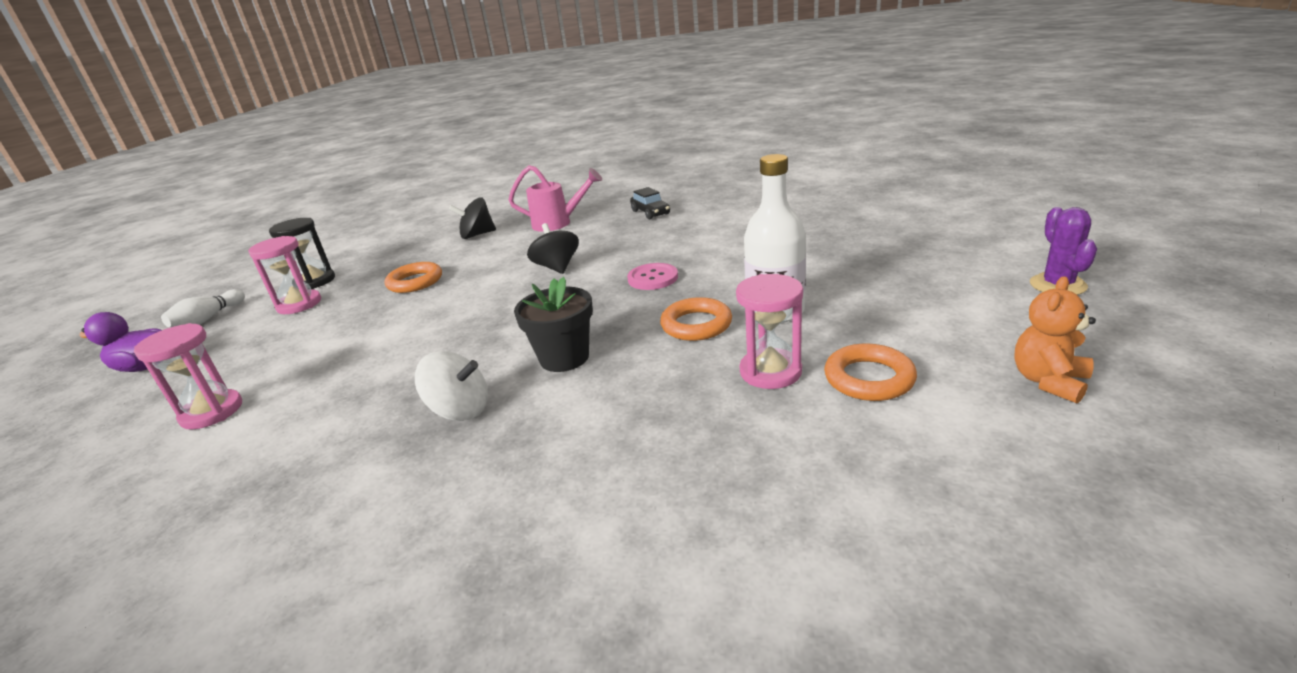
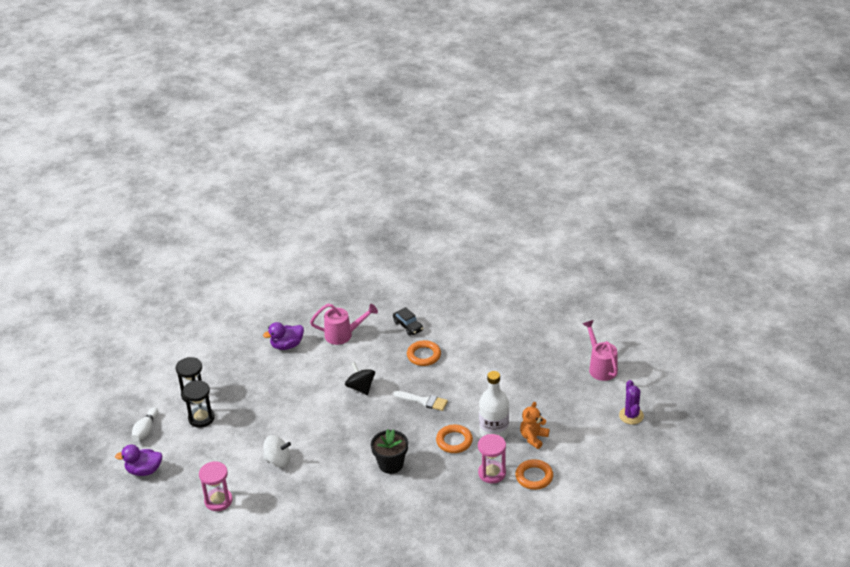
camera: 10 degrees left, 10 degrees up
pink hourglass [248,236,321,314] -> black hourglass [183,380,215,428]
orange ring [385,262,442,293] -> orange ring moved to [407,340,441,366]
white spinning top [415,351,488,421] -> white spinning top moved to [263,435,291,467]
black spinning top [449,197,496,239] -> purple duck [263,322,304,350]
pink button [627,263,678,290] -> white brush [394,391,448,411]
orange teddy bear [1014,276,1096,404] -> orange teddy bear moved to [520,402,549,449]
none -> pink watering can [582,320,618,381]

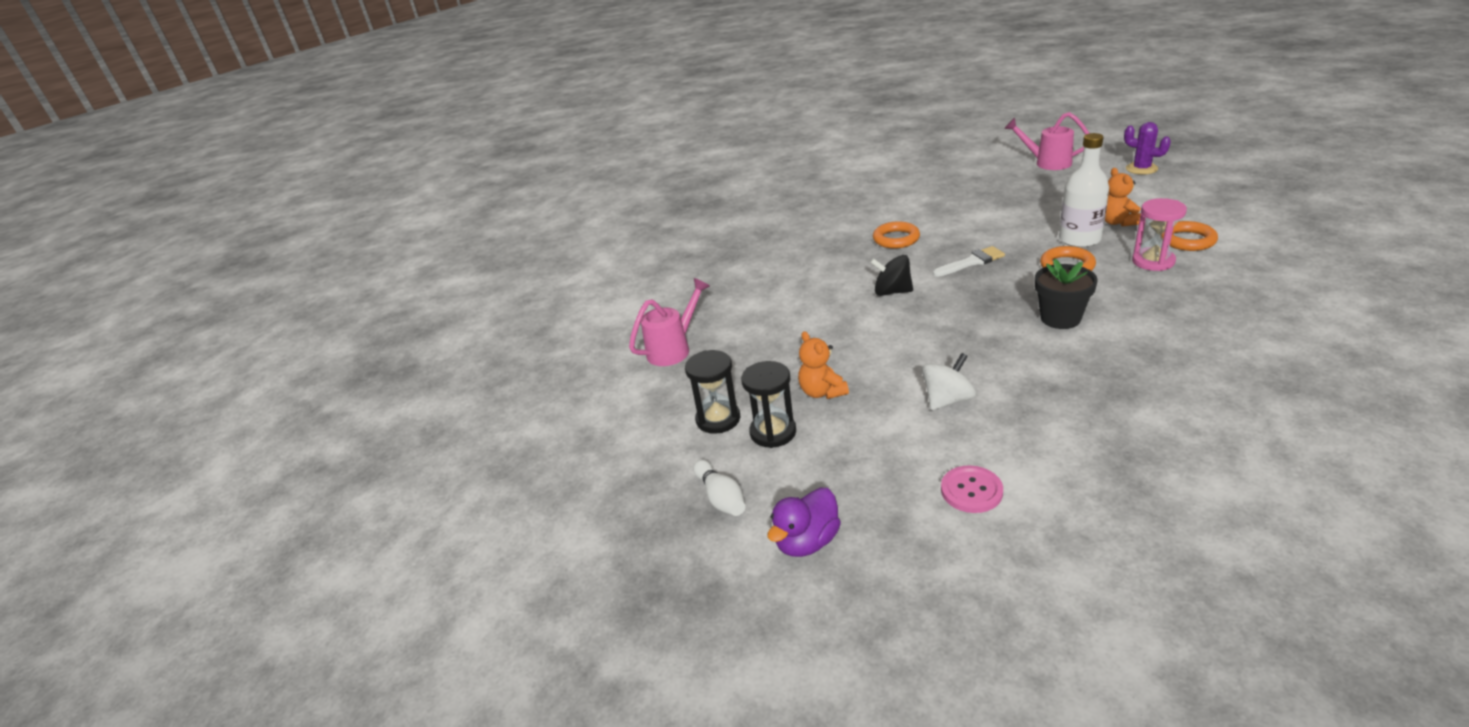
camera: 40 degrees left, 5 degrees down
pink hourglass [199,461,233,511] -> pink button [941,465,1003,513]
purple duck [263,322,304,350] -> none
pink watering can [310,304,378,345] -> pink watering can moved to [629,278,710,366]
black car [393,307,423,336] -> none
none -> orange teddy bear [798,331,849,399]

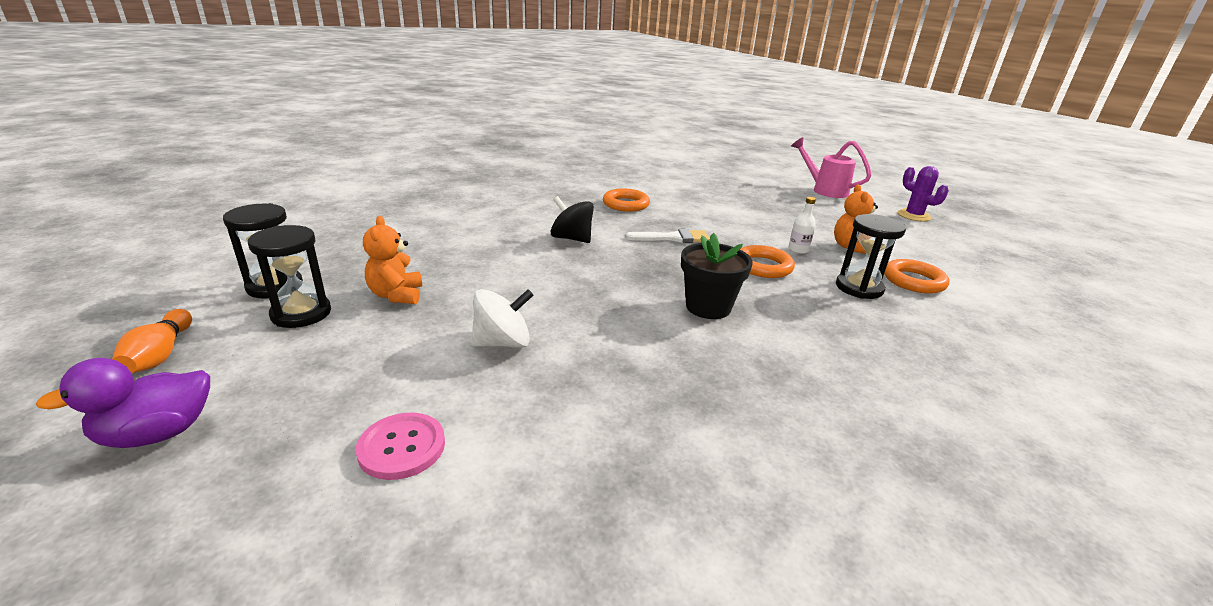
camera: 10 degrees right, 5 degrees down
pink watering can [629,278,710,366] -> none
white bowling pin [693,460,746,516] -> orange bowling pin [112,309,192,373]
white bottle [1059,133,1109,248] -> white bottle [788,197,816,254], size x0.46
pink hourglass [1132,198,1187,271] -> black hourglass [836,214,906,299]

